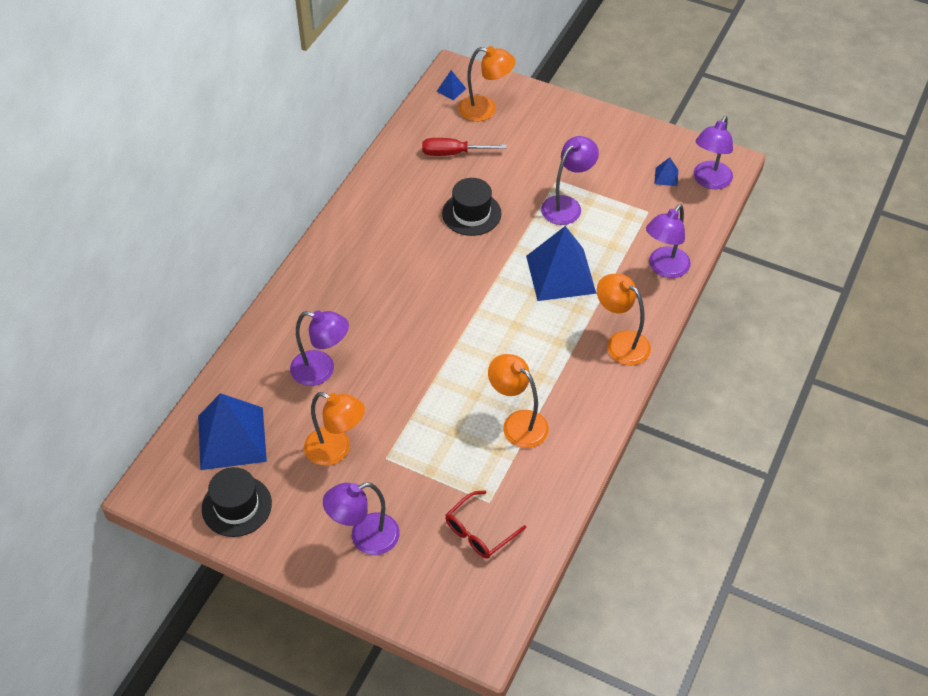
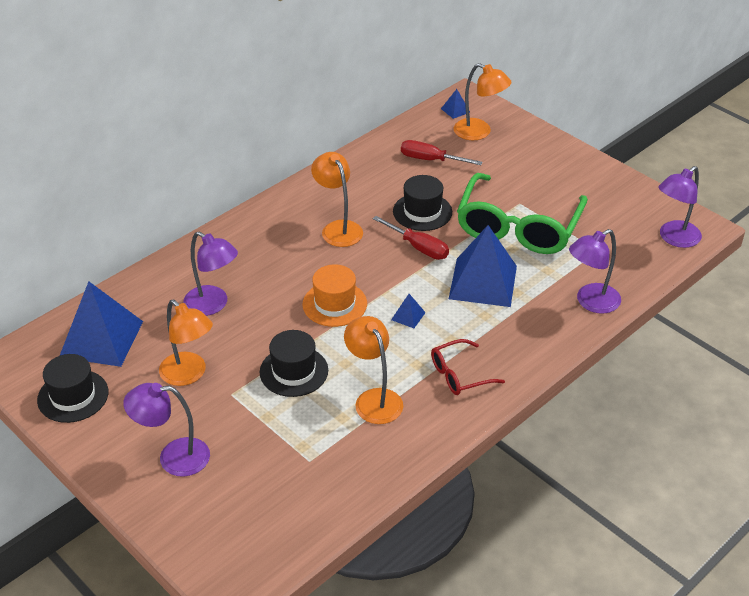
camera: 20 degrees right, 10 degrees down
red glasses [445,490,526,559] -> red glasses moved to [431,339,505,395]
purple lamp [541,136,599,225] -> green glasses [457,173,588,254]
orange lamp [597,274,651,365] -> orange lamp moved to [311,152,363,247]
blue pyramid [655,157,678,186] -> blue pyramid moved to [391,294,426,328]
none -> black hat [260,330,328,397]
none -> orange hat [302,264,367,327]
none -> red screwdriver [373,216,449,260]

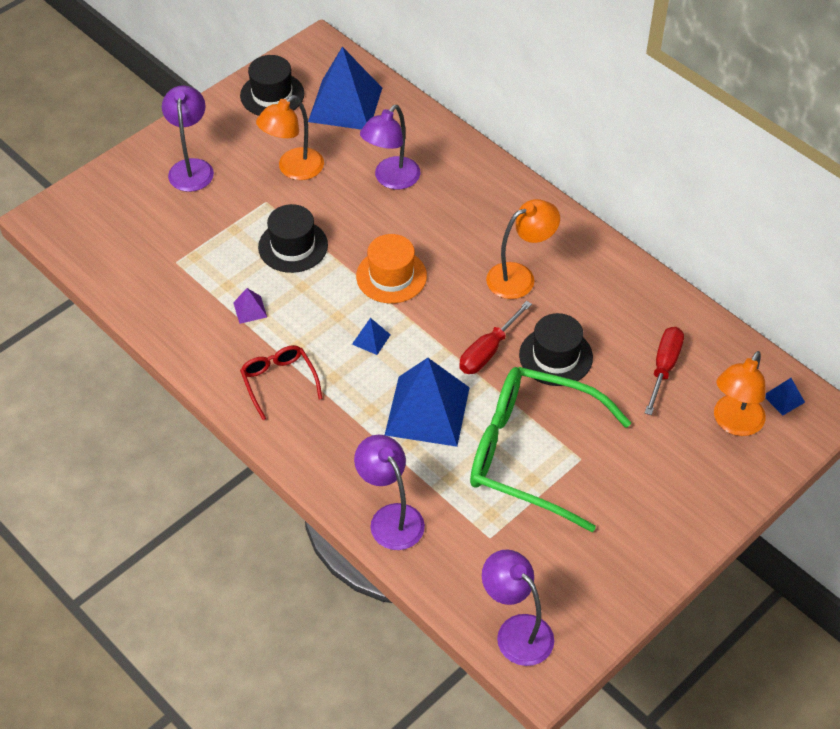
camera: 90 degrees right, 10 degrees up
orange lamp [344,316,403,424] -> purple pyramid [233,288,267,324]

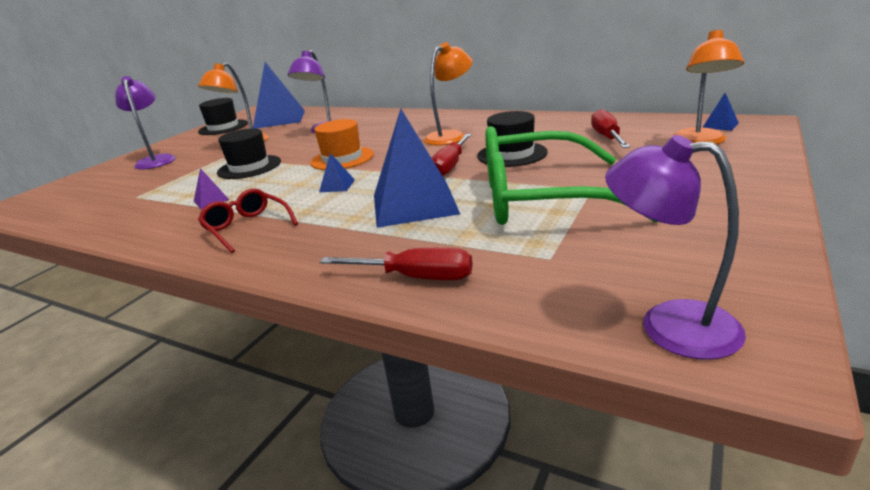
camera: 15 degrees left, 25 degrees down
purple lamp [354,435,425,550] -> red screwdriver [320,248,473,280]

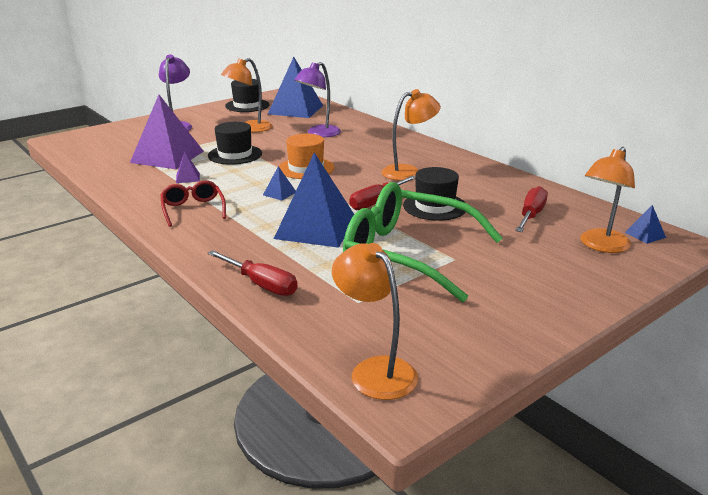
camera: 20 degrees right, 0 degrees up
purple lamp [605,135,746,359] -> orange lamp [332,243,418,400]
none -> purple pyramid [130,95,204,169]

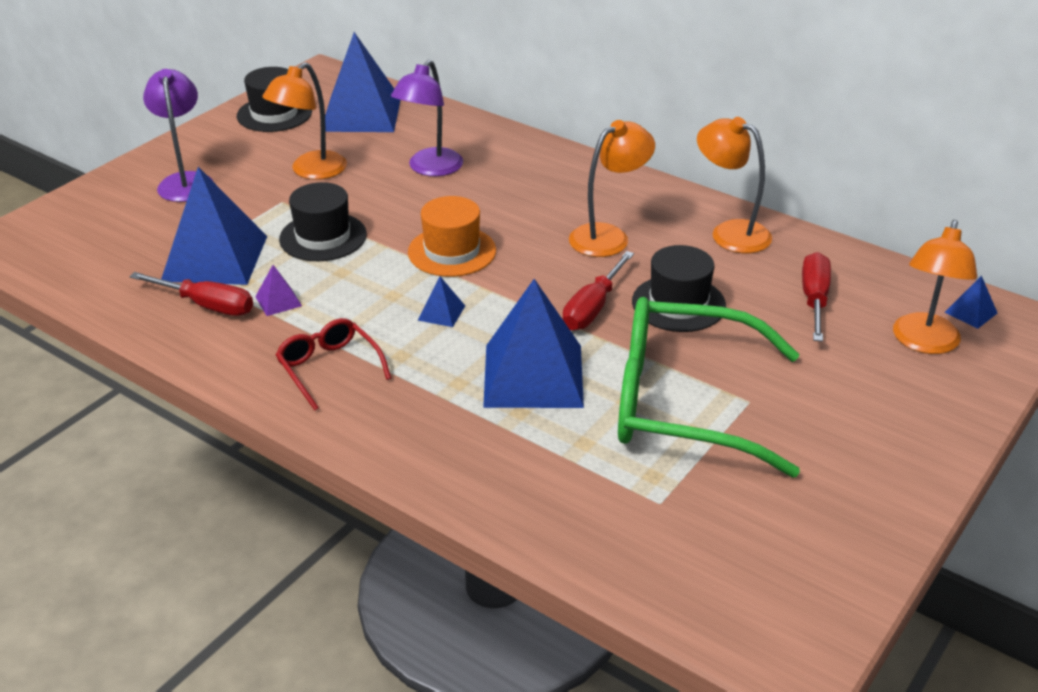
camera: 15 degrees left, 10 degrees up
purple pyramid [130,95,204,169] -> blue pyramid [161,167,267,285]
red screwdriver [208,250,298,296] -> red screwdriver moved to [129,272,253,316]
orange lamp [332,243,418,400] -> orange lamp moved to [697,117,772,253]

